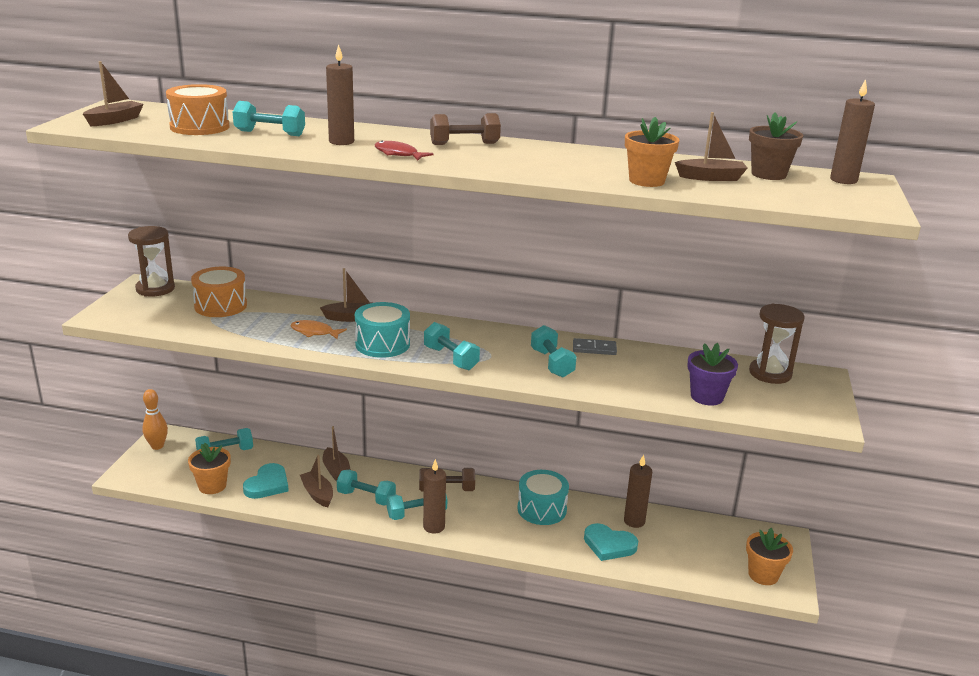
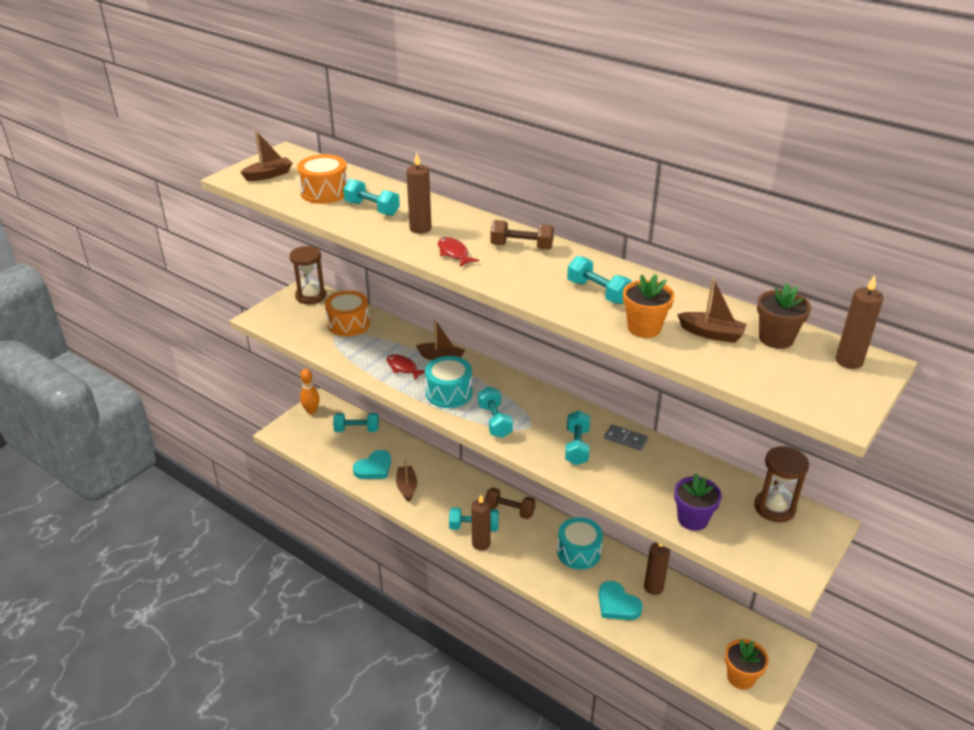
camera: 25 degrees right, 10 degrees up
orange flower pot [188,443,231,494] -> none
orange fish [290,320,347,339] -> red fish [387,354,425,380]
brown boat [323,426,351,482] -> none
turquoise dumbbell [337,470,396,505] -> turquoise dumbbell moved to [567,256,632,304]

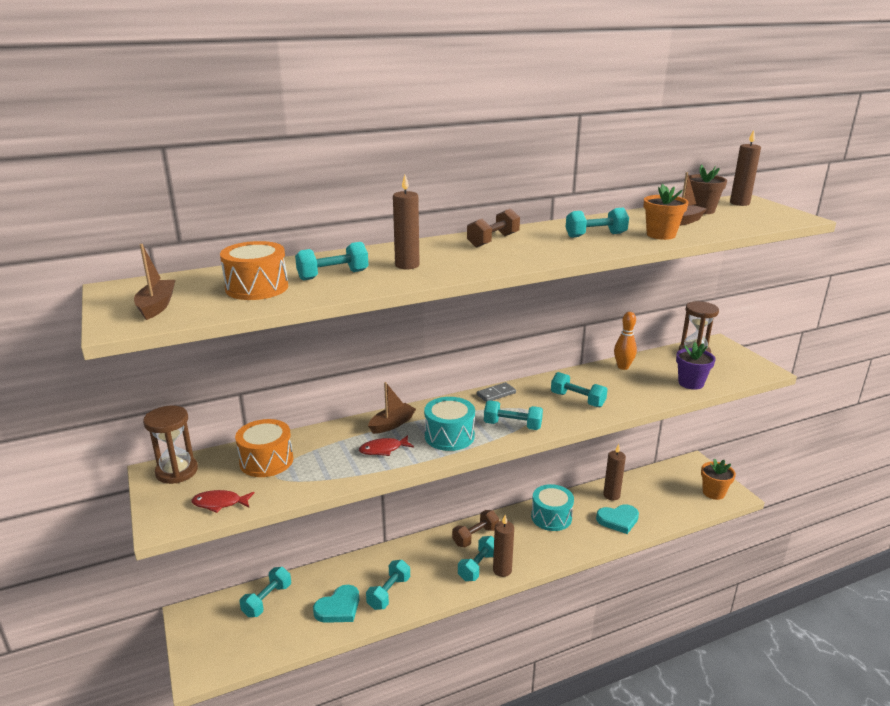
camera: 60 degrees left, 10 degrees down
orange bowling pin [300,369,320,414] -> orange bowling pin moved to [614,312,637,370]
turquoise heart [353,450,391,479] -> turquoise heart turned 60 degrees clockwise [313,585,359,623]
brown boat [396,459,417,502] -> turquoise dumbbell [366,560,410,610]
red fish [438,237,479,267] -> red fish moved to [191,490,254,513]
grey domino [604,424,648,451] -> grey domino moved to [477,382,516,402]

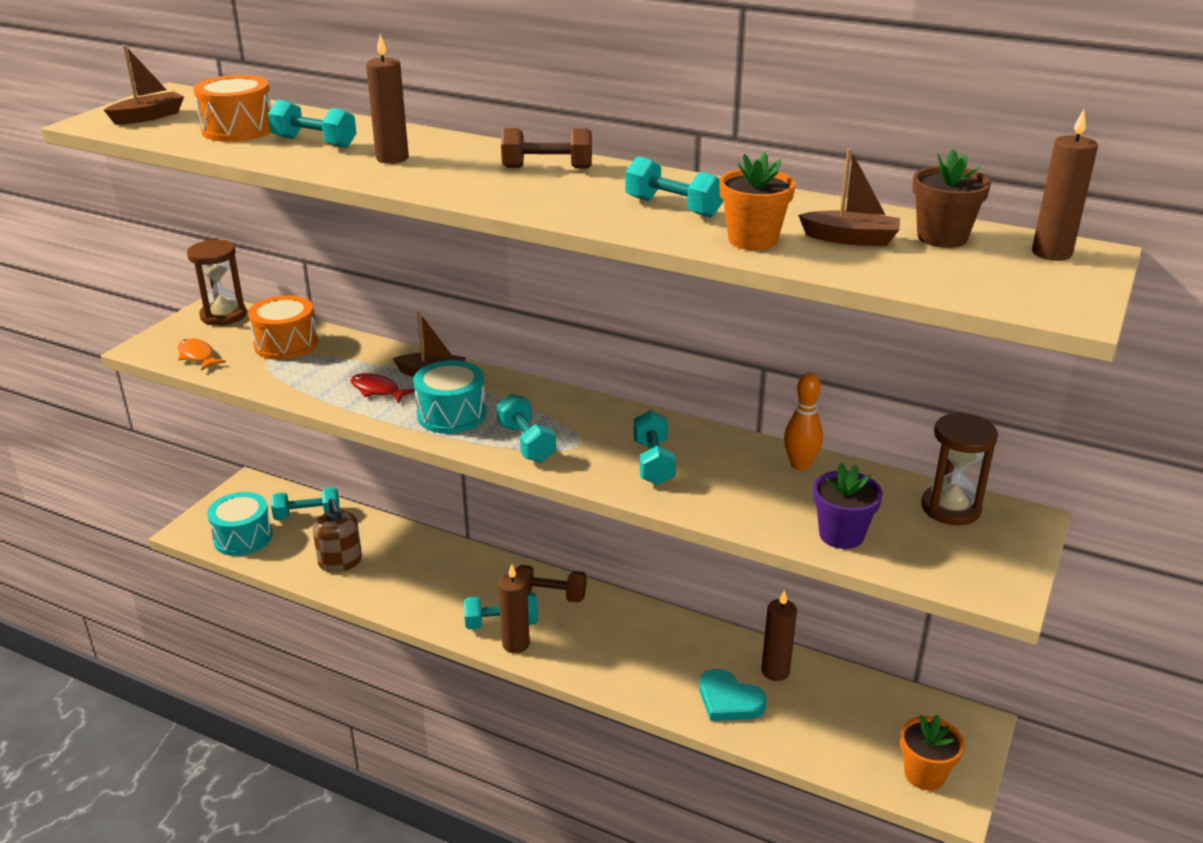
camera: 50 degrees right, 5 degrees up
red fish [191,490,254,513] -> orange fish [178,338,226,371]
turquoise heart [313,585,359,623] -> brown soap dispenser [313,498,362,572]
turquoise dumbbell [366,560,410,610] -> none
grey domino [477,382,516,402] -> none
turquoise drum [531,484,574,531] -> turquoise drum moved to [207,492,273,556]

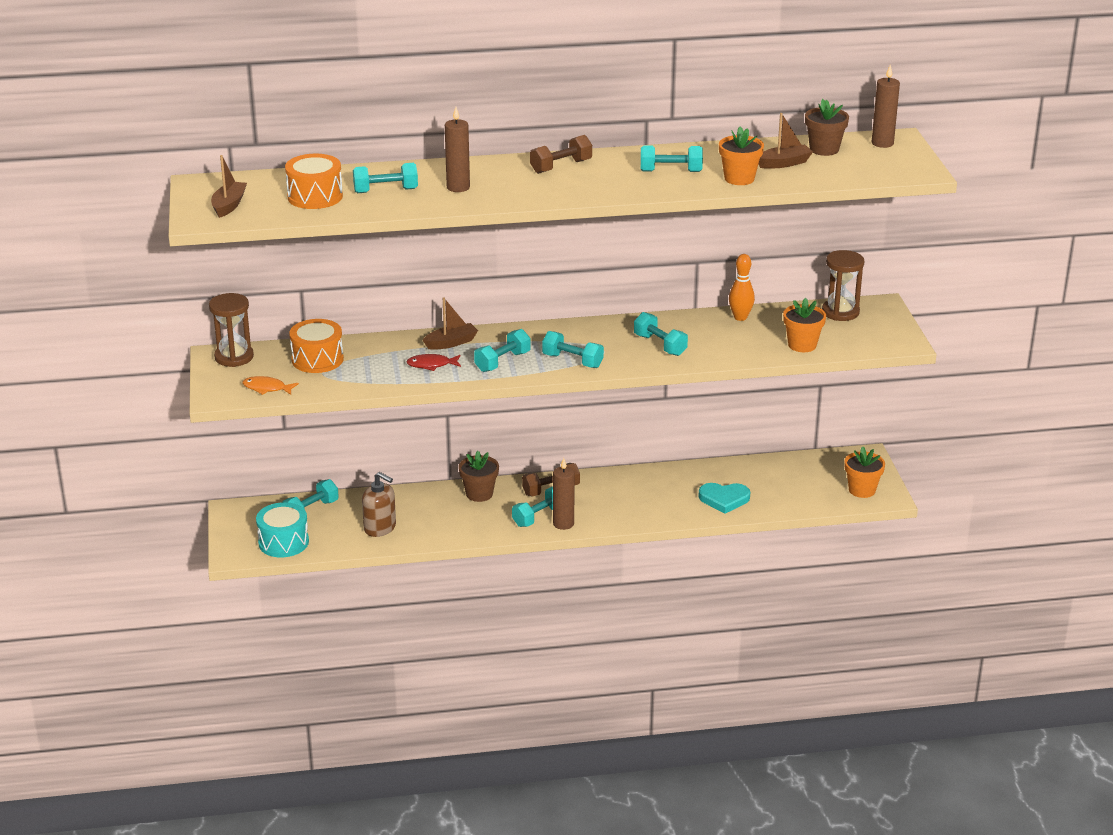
camera: 35 degrees left, 0 degrees up
turquoise drum [413,360,486,434] -> turquoise dumbbell [474,329,531,372]
brown candle [761,590,797,681] -> none
purple flower pot [813,463,883,549] -> orange flower pot [783,298,826,352]
none -> brown flower pot [459,451,499,502]

